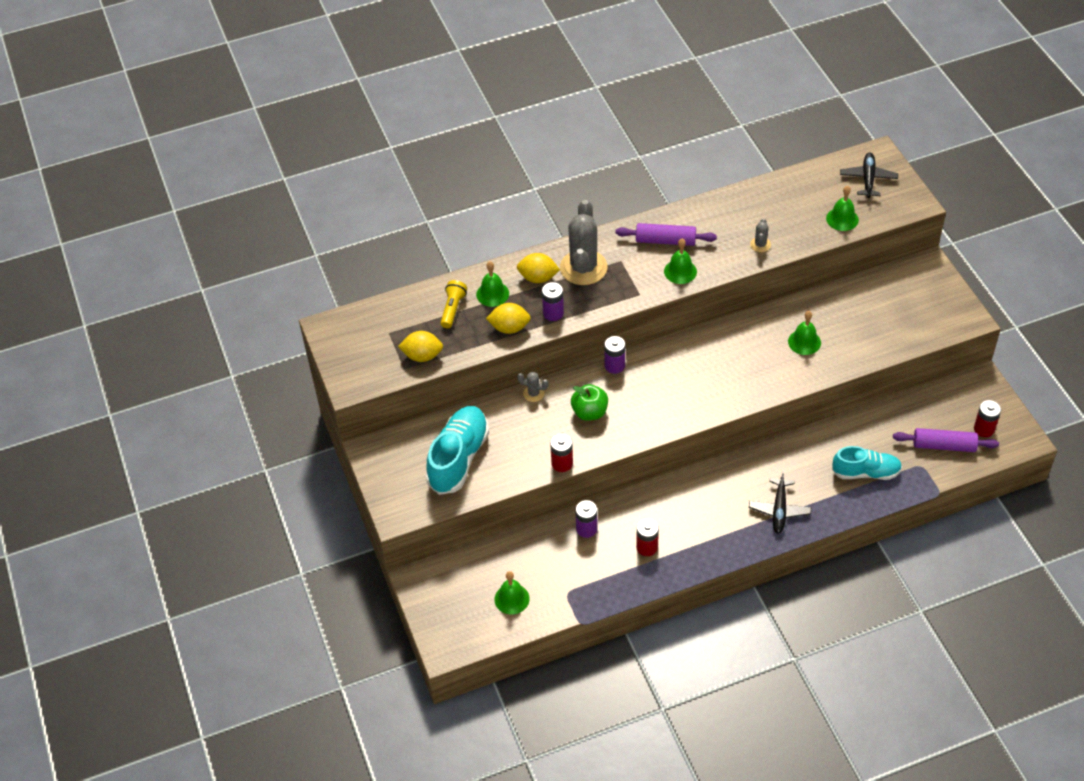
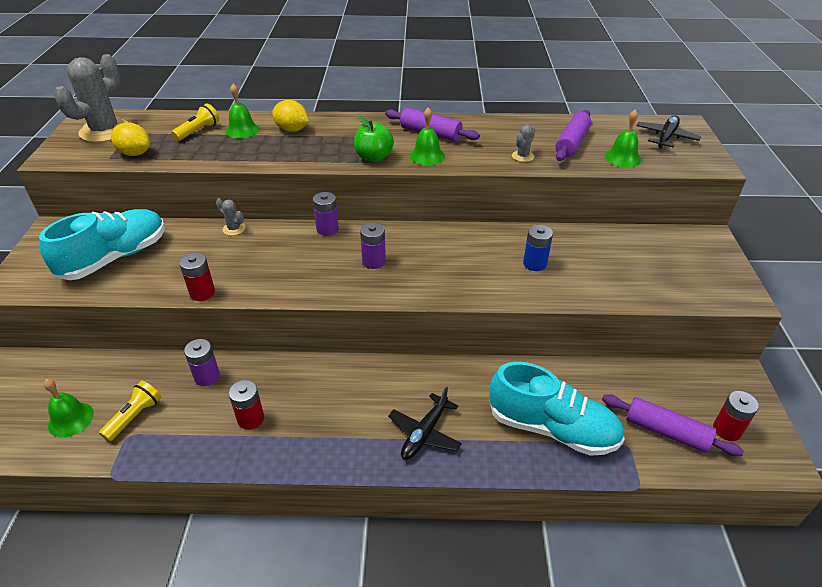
camera: 20 degrees right, 10 degrees down
yellow lemon [486,303,531,334] -> none
purple battery [542,282,564,321] -> purple battery moved to [360,222,386,269]
grey cactus [560,200,608,285] -> grey cactus moved to [54,54,129,142]
green apple [571,384,608,421] -> green apple moved to [354,116,394,162]
green bell [788,311,821,355] -> blue battery [523,225,553,271]
turquoise shoe [832,446,902,480] -> turquoise shoe [489,362,625,456], size x1.50
none -> yellow flashlight [99,381,161,442]
none -> purple rolling pin [555,110,591,161]

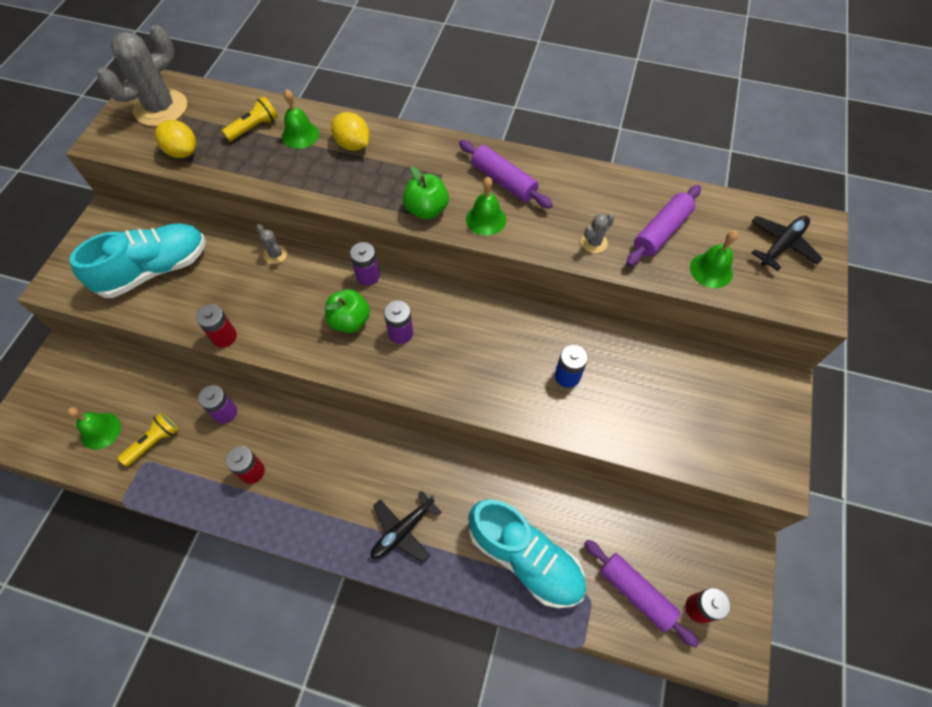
camera: 15 degrees right, 20 degrees up
none -> green apple [325,289,370,333]

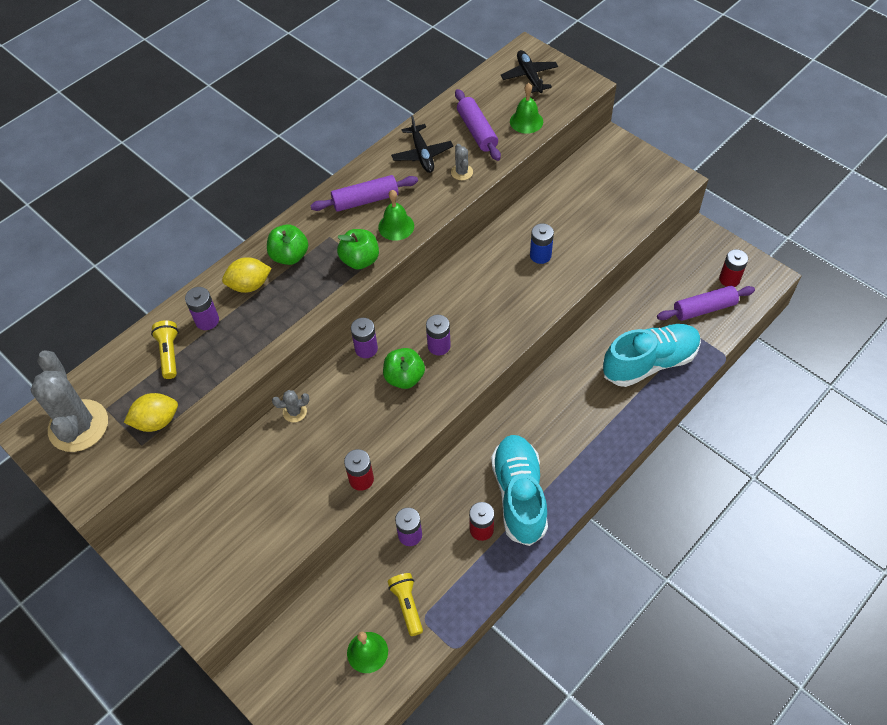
camera: 60 degrees left, 5 degrees down
turquoise shoe [70,224,206,298] -> turquoise shoe moved to [491,435,548,546]
green bell [282,89,319,149] -> purple battery [185,287,219,330]
black plane [371,491,442,562] -> black plane moved to [391,115,453,173]
none -> green apple [267,224,308,265]

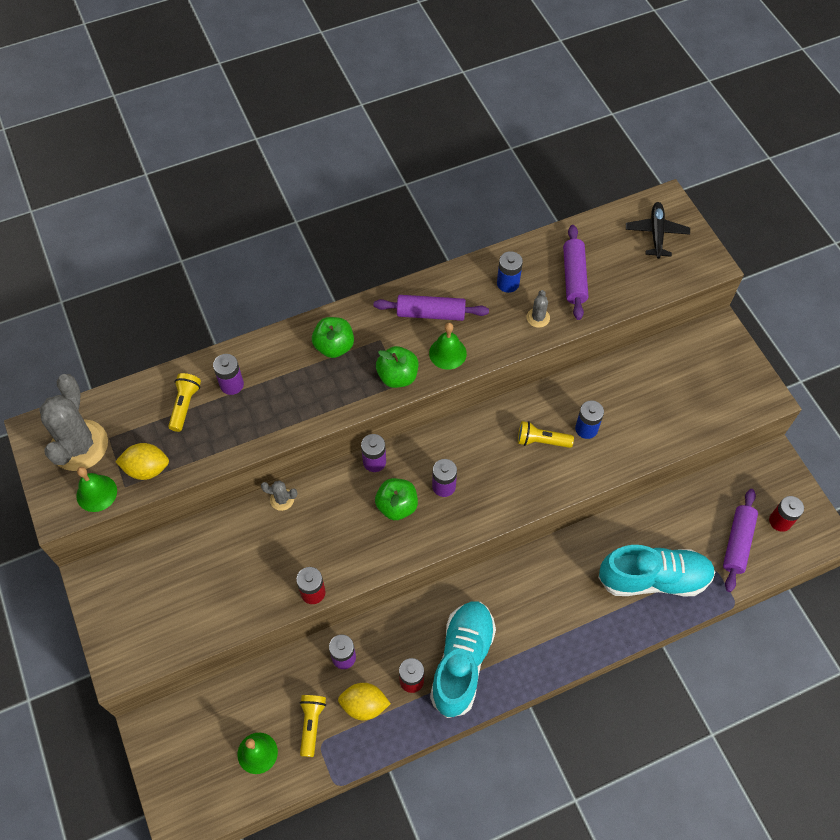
camera: 20 degrees right, 5 degrees up
yellow lemon [222,257,272,293] -> yellow lemon moved to [338,683,391,720]
black plane [391,115,453,173] -> blue battery [497,251,523,293]
green bell [510,83,543,134] -> green bell moved to [76,467,117,512]
purple rolling pin [657,286,755,321] -> purple rolling pin turned 75 degrees counterclockwise [723,489,758,592]
none -> yellow flashlight [518,421,574,448]

